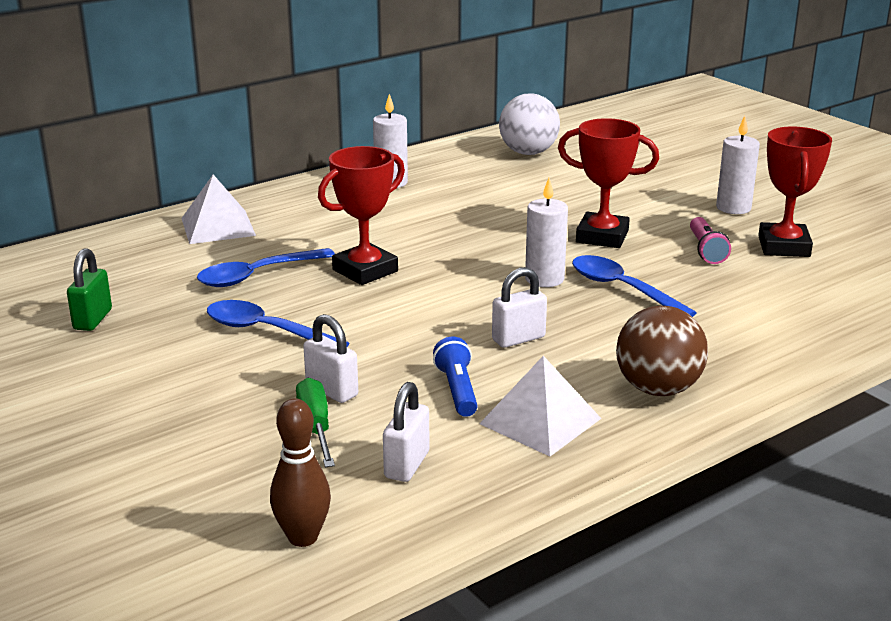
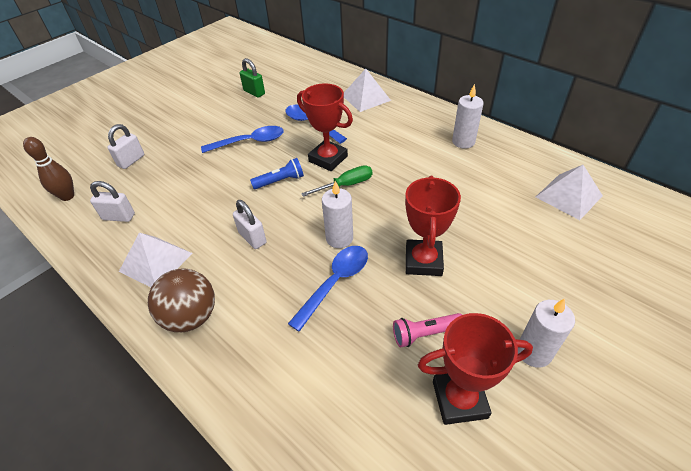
camera: 80 degrees right, 20 degrees up
green padlock [67,248,112,331] -> green padlock turned 45 degrees clockwise [240,58,265,98]
blue spoon [207,300,349,347] -> blue spoon turned 60 degrees clockwise [201,126,284,153]
green screwdriver [296,378,335,467] -> green screwdriver moved to [301,165,372,197]
white padlock [303,314,358,403] -> white padlock moved to [107,124,144,169]
blue flashlight [433,337,478,417] -> blue flashlight moved to [250,158,304,189]
white ball [499,93,560,155] -> white pyramid [536,165,603,220]

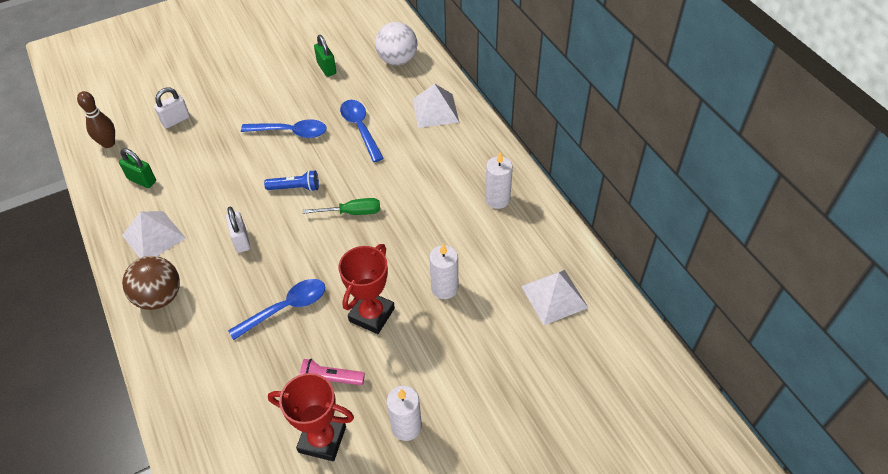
camera: 20 degrees right, 5 degrees up
white padlock [90,181,135,222] -> green padlock [119,148,156,188]
red trophy [297,83,353,171] -> none
white candle [322,181,353,248] -> white candle moved to [429,243,458,299]
none -> white ball [375,22,418,65]

